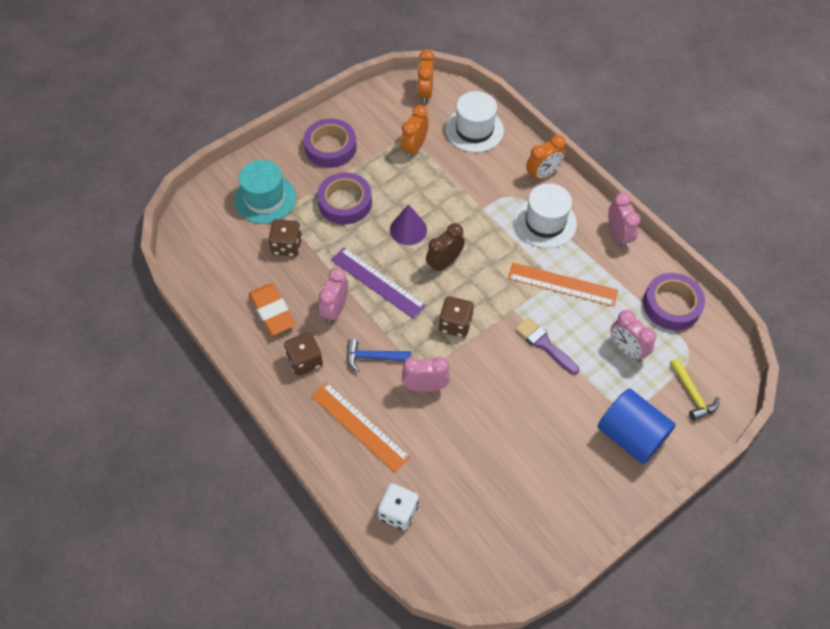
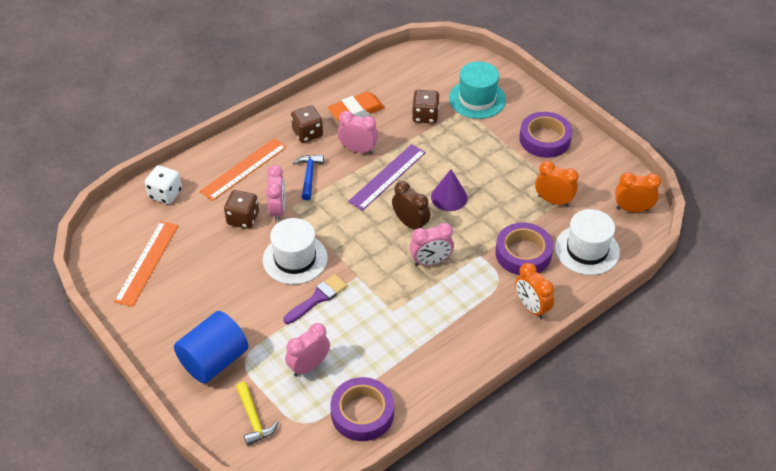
camera: 90 degrees right, 10 degrees down
purple tape [317,172,372,225] -> purple tape moved to [495,223,553,275]
brown dice [439,296,474,337] -> brown dice moved to [224,190,259,229]
orange ruler [508,263,618,307] -> orange ruler moved to [114,221,178,307]
white hat [514,183,577,248] -> white hat moved to [263,218,328,284]
pink clock [608,192,640,248] -> pink clock moved to [410,223,454,266]
yellow hammer [670,358,719,421] -> yellow hammer turned 90 degrees counterclockwise [236,382,279,446]

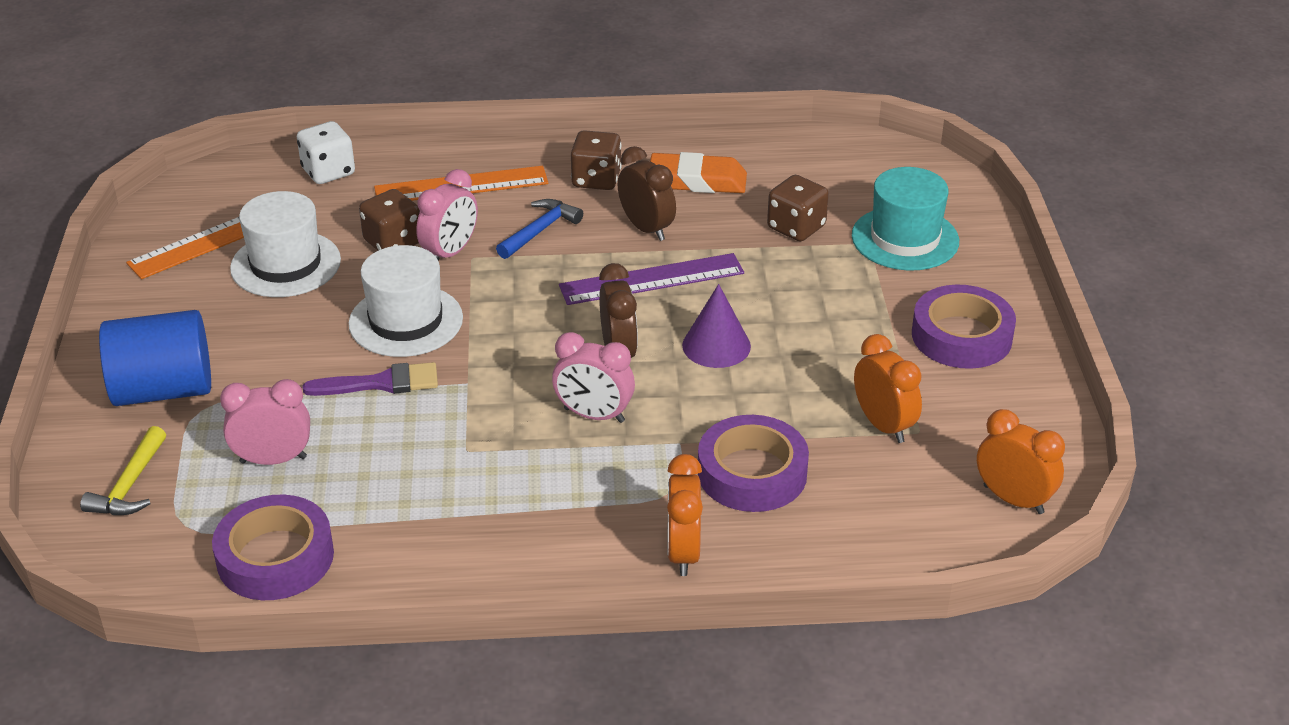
camera: 35 degrees right, 10 degrees down
pink clock [338,111,378,154] -> brown clock [618,146,676,241]
white hat [555,209,620,275] -> white hat moved to [230,191,341,297]

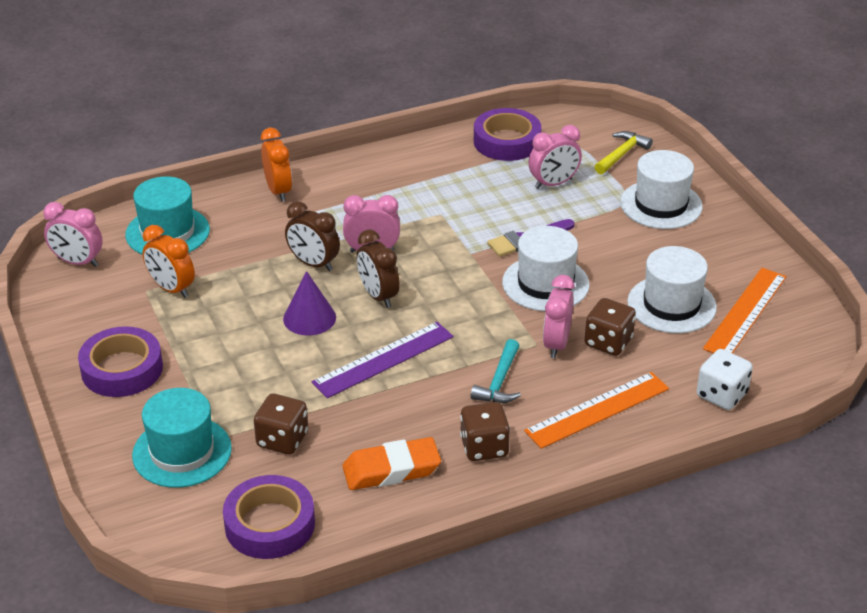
camera: 160 degrees right, 0 degrees up
yellow hammer [80,426,166,515] -> yellow hammer turned 45 degrees clockwise [595,131,653,174]
blue cylinder [99,310,211,406] -> white hat [620,150,703,229]
blue hammer [496,199,583,259] -> turquoise hammer [471,339,521,403]
brown clock [618,146,676,241] -> brown clock moved to [285,201,340,271]
purple tape [698,415,809,512] -> purple tape moved to [223,475,315,559]
orange clock [977,409,1065,514] -> pink clock [43,202,103,267]
none -> turquoise hat [125,176,210,255]

